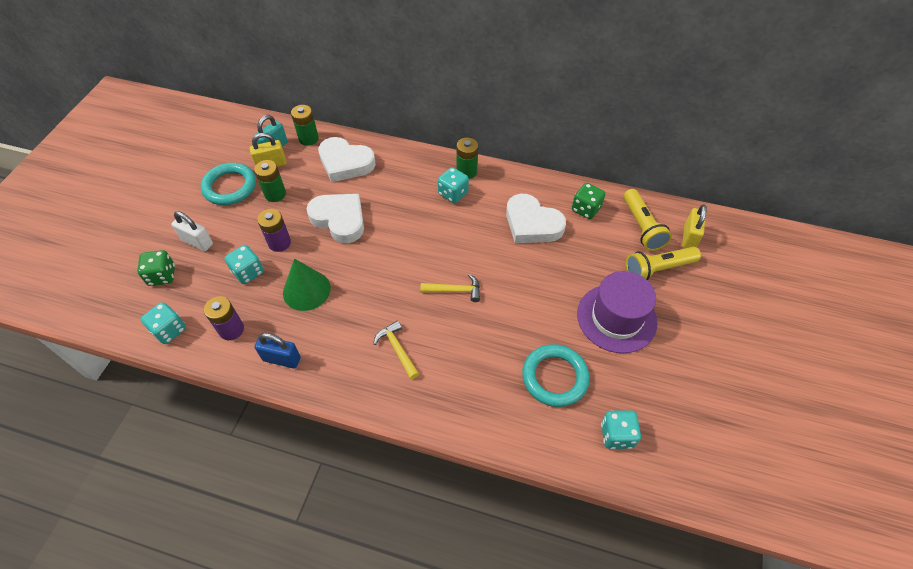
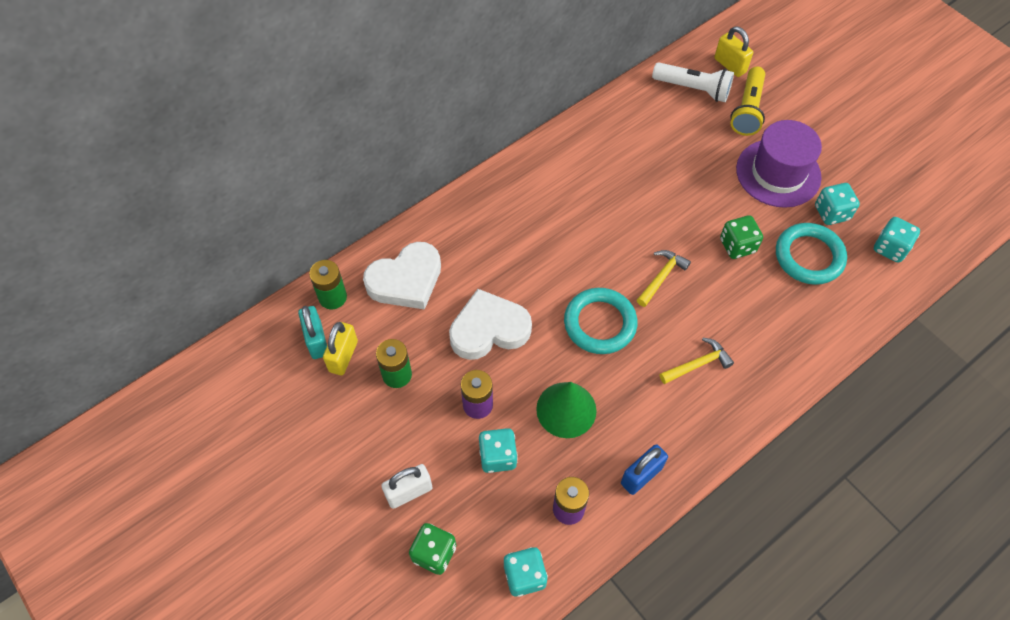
camera: 55 degrees left, 5 degrees up
turquoise ring [201,163,256,205] -> turquoise ring moved to [564,288,638,354]
yellow hammer [373,321,419,379] -> yellow hammer turned 150 degrees clockwise [660,338,734,384]
turquoise dice [438,167,469,203] -> turquoise dice moved to [815,183,860,225]
green battery [457,138,478,179] -> none
white heart [506,194,566,243] -> none
green dice [572,183,606,219] -> green dice moved to [720,215,763,259]
yellow flashlight [624,189,672,251] -> white flashlight [652,62,734,102]

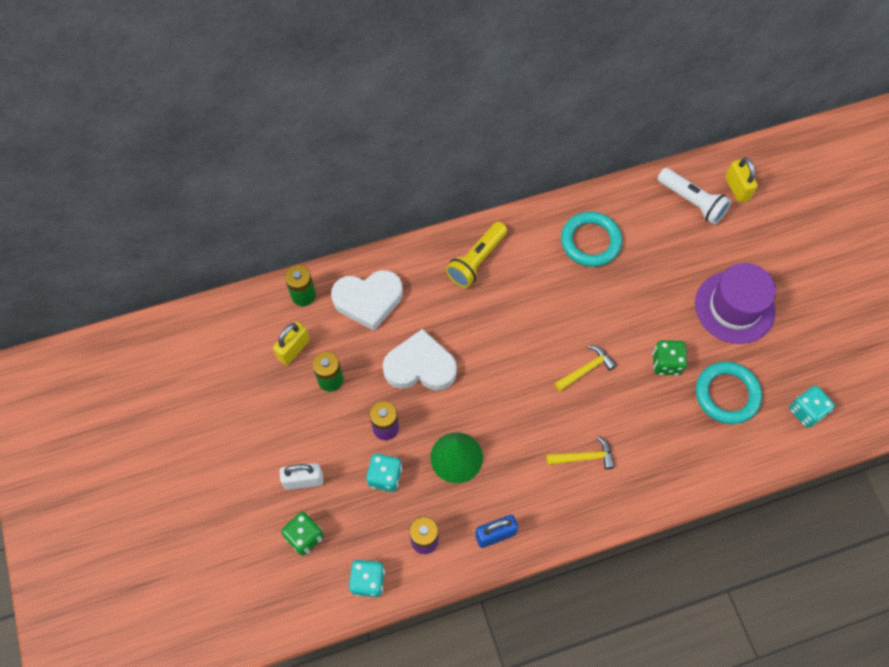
camera: 20 degrees right, 5 degrees up
turquoise padlock [298,306,327,359] -> none
turquoise ring [564,288,638,354] -> turquoise ring moved to [561,212,622,267]
yellow flashlight [730,66,765,136] -> yellow flashlight moved to [446,222,507,288]
turquoise dice [815,183,860,225] -> none

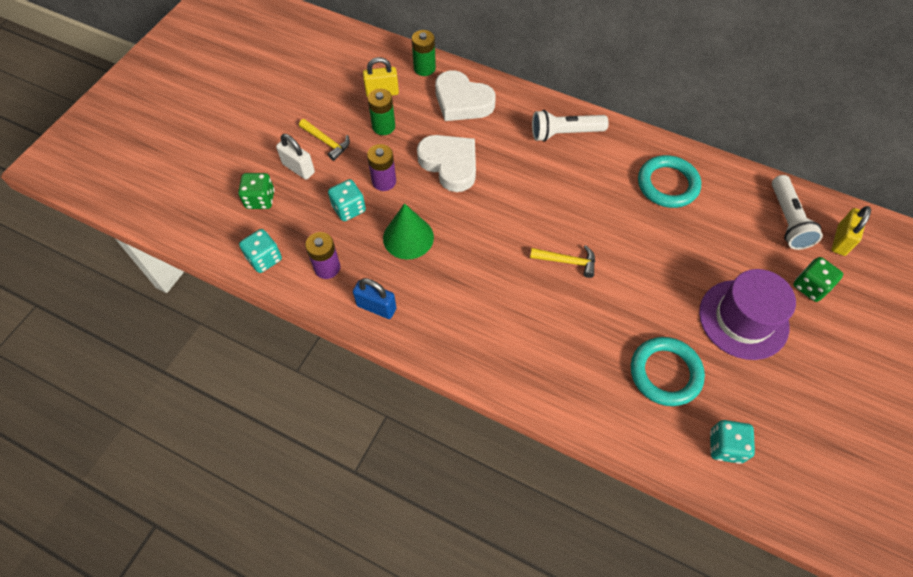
camera: 45 degrees right, 5 degrees down
yellow flashlight [446,222,507,288] -> white flashlight [532,110,609,142]
yellow hammer [546,436,615,470] -> yellow hammer moved to [299,119,350,161]
green dice [652,340,687,375] -> green dice moved to [793,257,843,302]

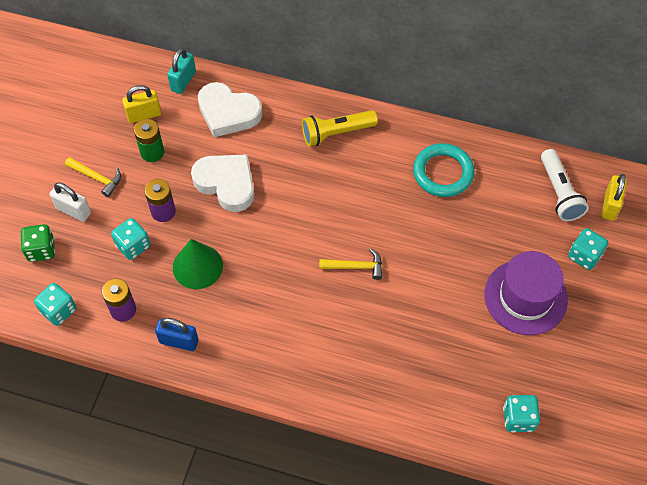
camera: 10 degrees left, 0 degrees up
green battery [412,30,436,76] -> turquoise padlock [167,48,196,94]
white flashlight [532,110,609,142] -> yellow flashlight [302,110,378,146]
turquoise ring [631,337,705,406] -> none
green dice [793,257,843,302] -> turquoise dice [568,228,608,270]

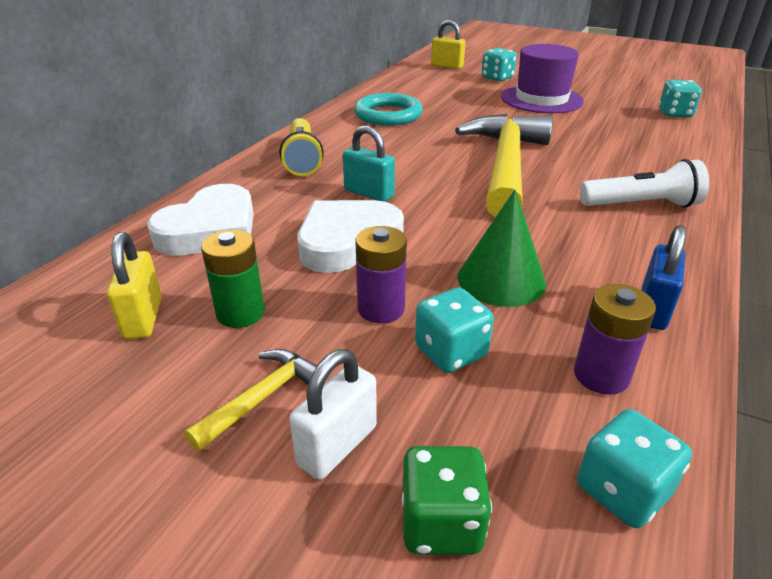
camera: 80 degrees left, 25 degrees down
turquoise padlock [167,48,196,94] -> turquoise padlock moved to [343,125,395,202]
yellow hammer [319,248,382,280] -> yellow hammer [455,114,553,217], size x2.39
white flashlight [541,149,589,221] -> white flashlight moved to [580,159,709,208]

